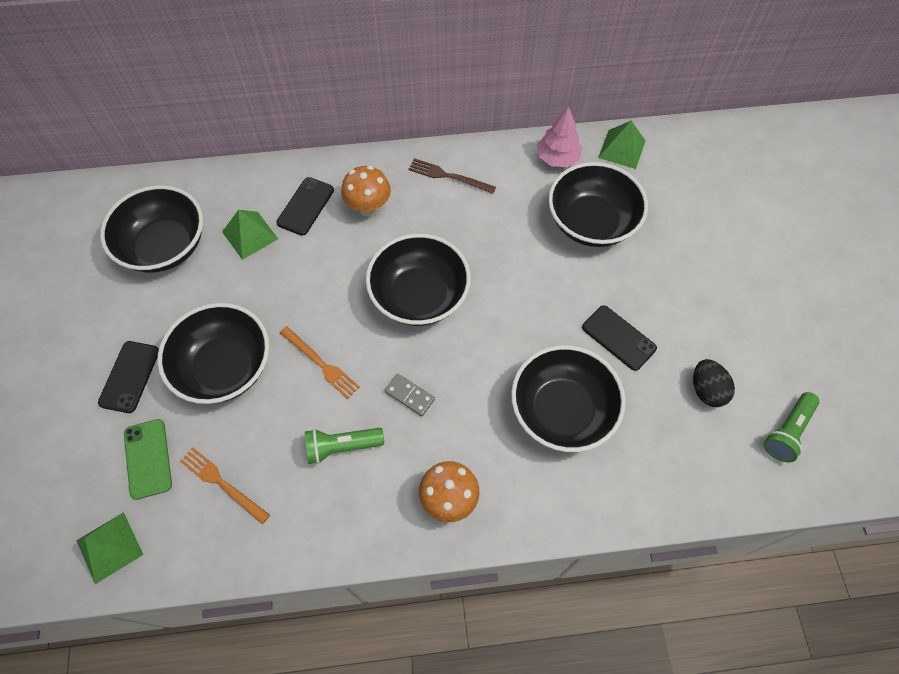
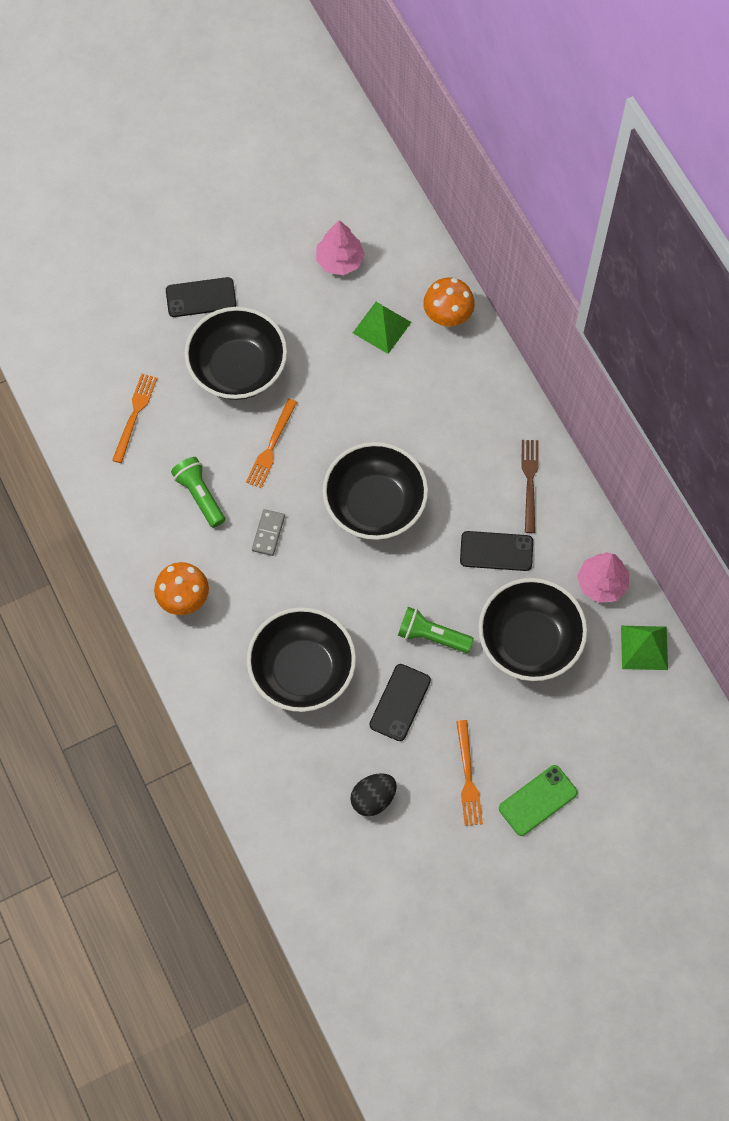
camera: 70 degrees right, 5 degrees up
green pyramid [76,512,143,584] -> none
black bowl [100,185,203,273] -> pink tree [316,220,365,275]
green phone [124,419,172,500] -> green phone moved to [499,765,578,836]
black phone [276,177,334,236] -> black phone moved to [460,531,533,571]
orange mushroom [341,165,391,217] -> orange mushroom moved to [423,278,475,327]
green flashlight [764,392,820,462] -> green flashlight moved to [398,607,474,653]
none -> orange fork [456,720,483,826]

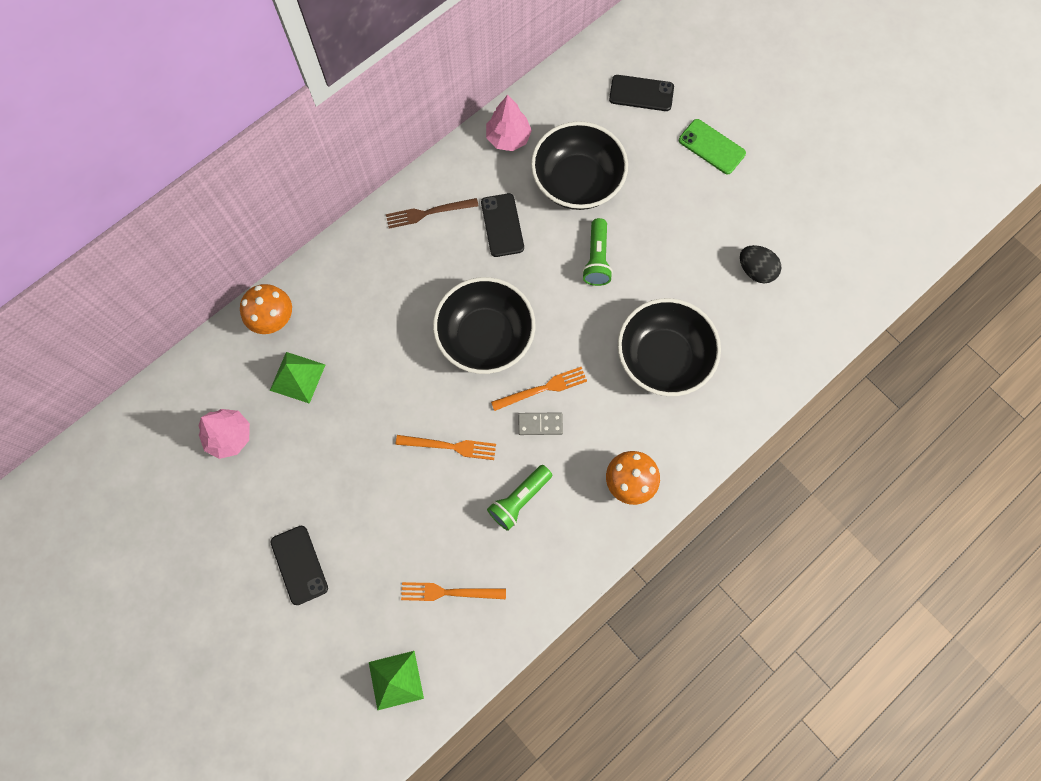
camera: 105 degrees left, 5 degrees up
black bowl [184,307,287,400] -> none
black phone [369,664,431,741] -> black phone moved to [609,75,674,111]
orange fork [456,720,483,826] -> orange fork moved to [491,367,587,411]
green pyramid [621,626,668,670] -> green pyramid moved to [369,651,424,710]

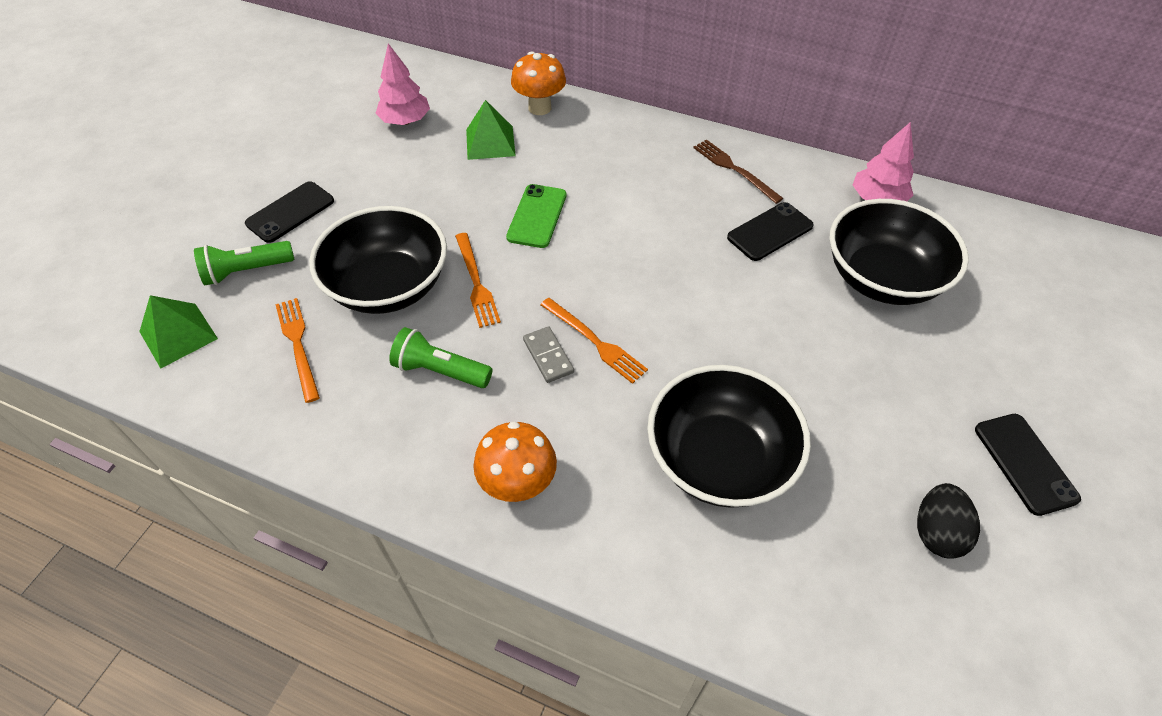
camera: 65 degrees right, 20 degrees down
black bowl [433,277,535,374] -> black bowl moved to [309,206,447,314]
green flashlight [582,218,613,286] -> green flashlight moved to [194,241,294,286]
black phone [609,75,674,111] -> black phone moved to [975,414,1081,516]
green phone [679,119,746,174] -> green phone moved to [506,184,566,248]

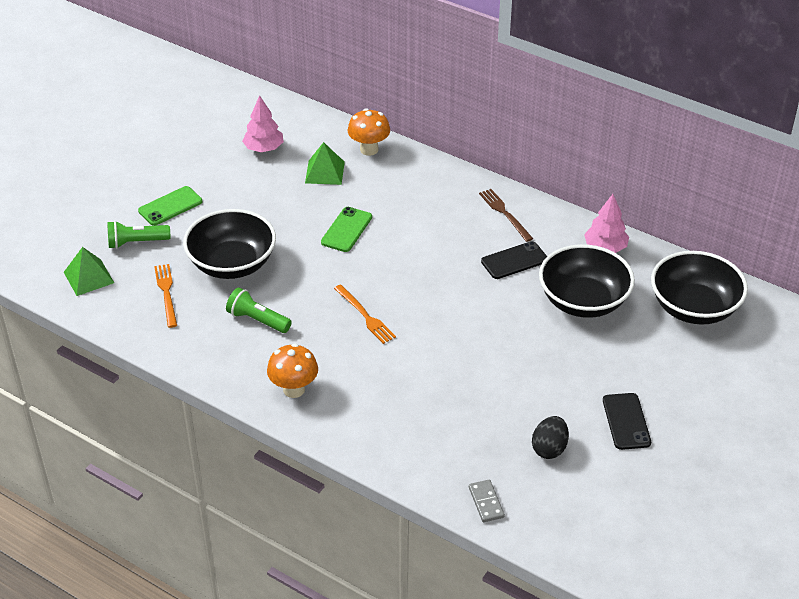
camera: 10 degrees right, 10 degrees down
black phone [245,181,334,243] -> green phone [138,186,202,226]
orange fork [455,233,501,328] -> none
grey domino [523,326,574,383] -> grey domino moved to [469,480,505,522]
black bowl [647,365,811,508] -> black bowl moved to [651,251,748,325]

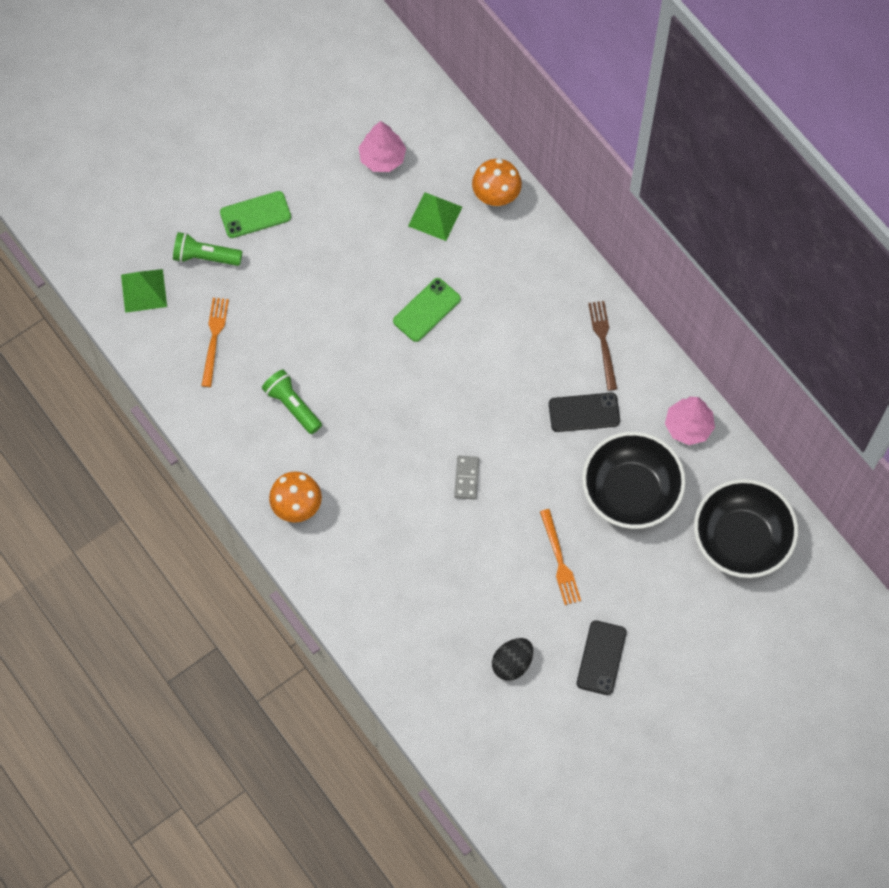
camera: 20 degrees right, 25 degrees up
black bowl [183,209,276,279] -> none
orange fork [334,285,396,344] -> orange fork moved to [540,509,581,605]
grey domino [469,480,505,522] -> grey domino moved to [454,456,479,500]

